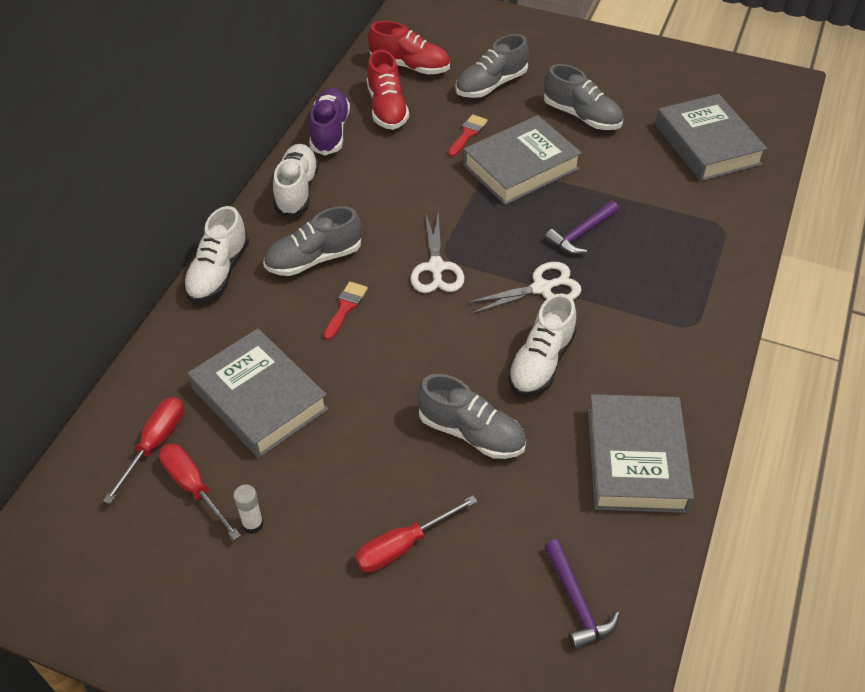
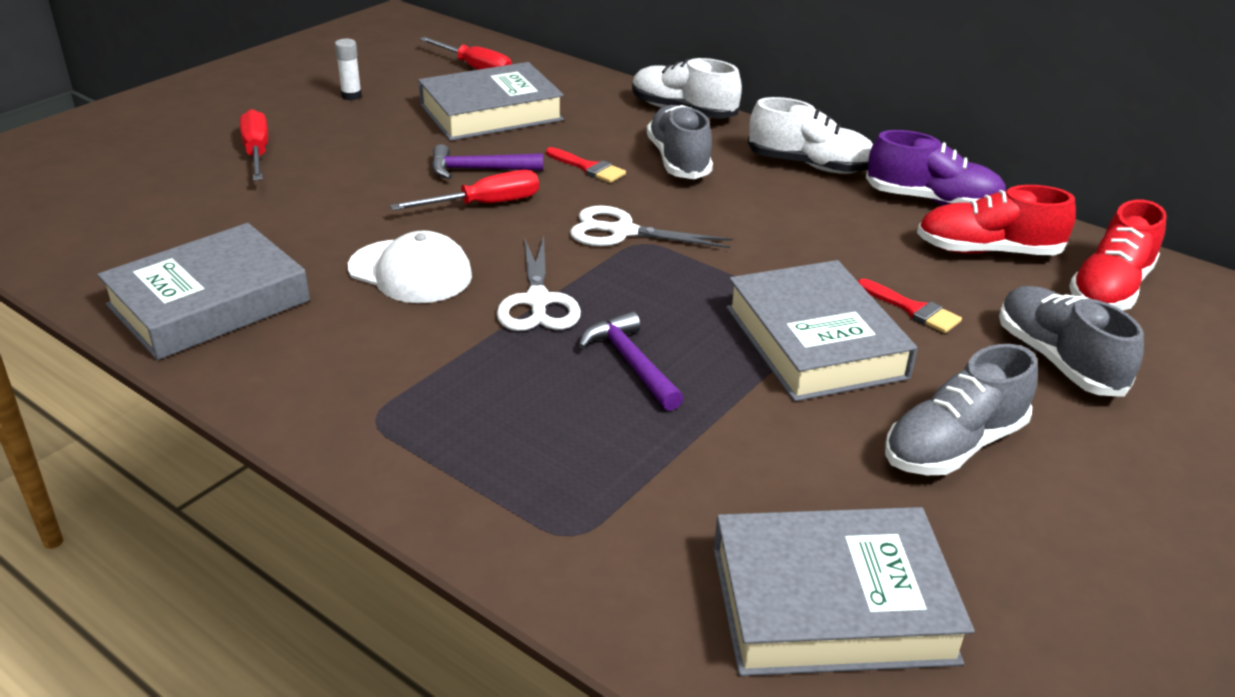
camera: 105 degrees right, 15 degrees down
red screwdriver [159,444,241,540] -> red screwdriver moved to [390,170,539,210]
grey shoe [417,374,526,459] -> none
white shoe [508,293,577,396] -> white cap [348,231,472,303]
purple hammer [544,539,619,650] -> purple hammer moved to [432,144,543,179]
grey book [588,394,694,513] -> grey book turned 60 degrees counterclockwise [97,223,310,360]

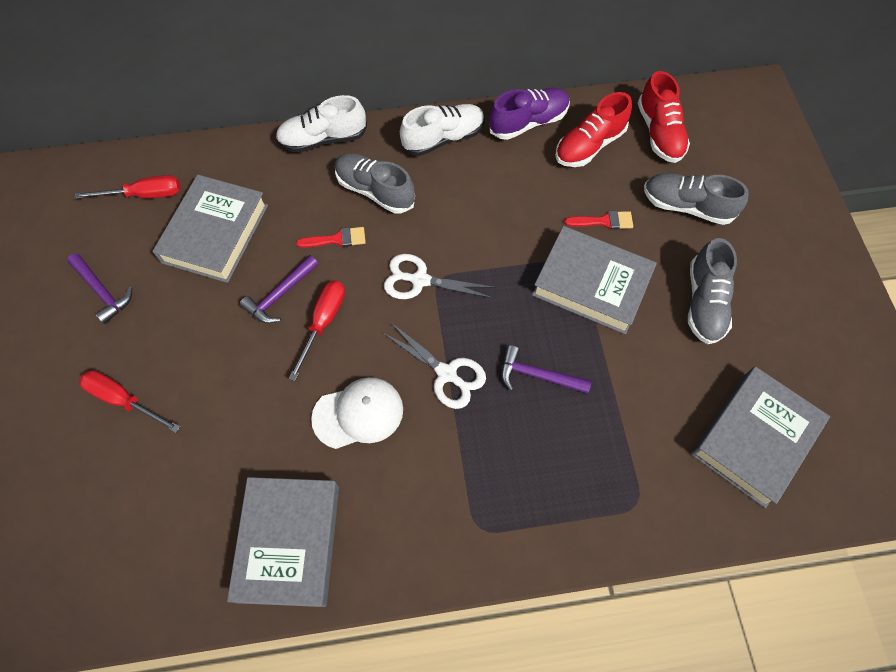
camera: 45 degrees left, 30 degrees up
white glue stick [335,39,362,100] -> purple hammer [67,253,132,324]
white scissors [570,205,733,248] -> white scissors turned 45 degrees clockwise [384,254,496,299]

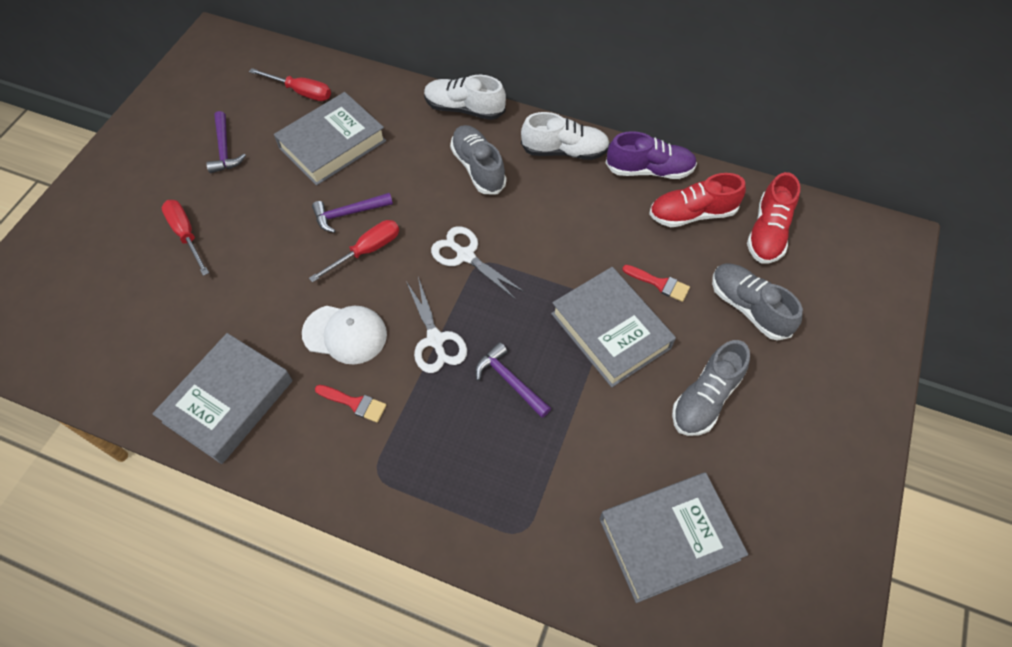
camera: 30 degrees right, 5 degrees down
red brush [296,227,366,248] -> red brush moved to [315,385,387,423]

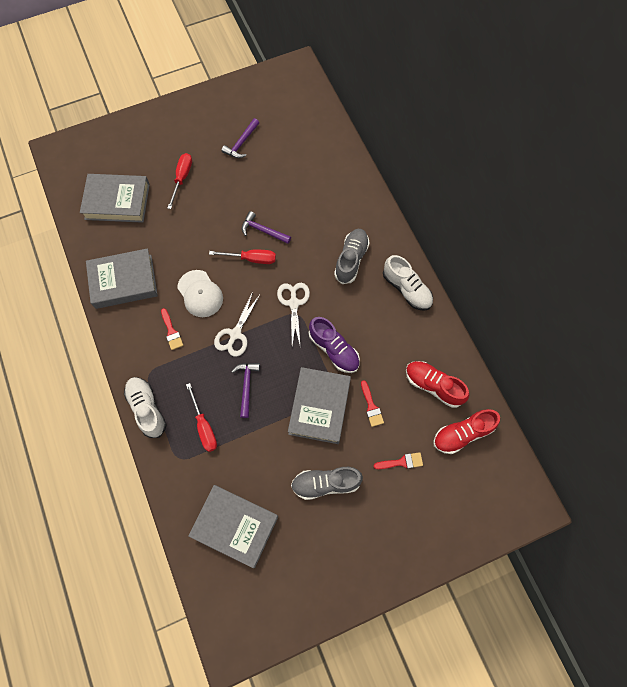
camera: 45 degrees right, 10 degrees up
red screwdriver [249,68,331,101] -> red screwdriver moved to [186,383,217,452]
grey book [274,92,387,186] -> grey book moved to [80,174,150,223]
white shoe [424,75,506,120] -> white shoe moved to [124,377,167,438]
purple shoe [606,131,697,179] -> purple shoe moved to [309,317,360,373]
grey shoe [712,264,803,341] -> red brush [374,452,423,469]

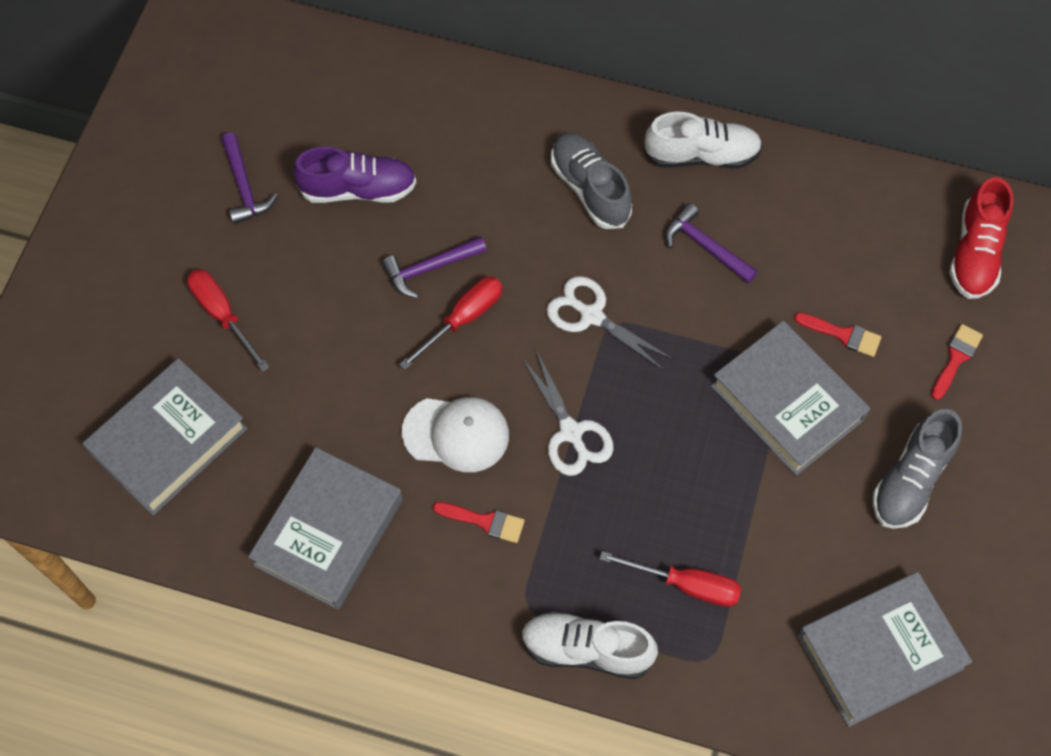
camera: 50 degrees left, 5 degrees down
purple hammer [231,363,260,418] -> purple hammer moved to [665,203,758,283]
purple shoe [309,317,360,373] -> purple shoe moved to [293,147,417,203]
red shoe [406,361,469,408] -> none

